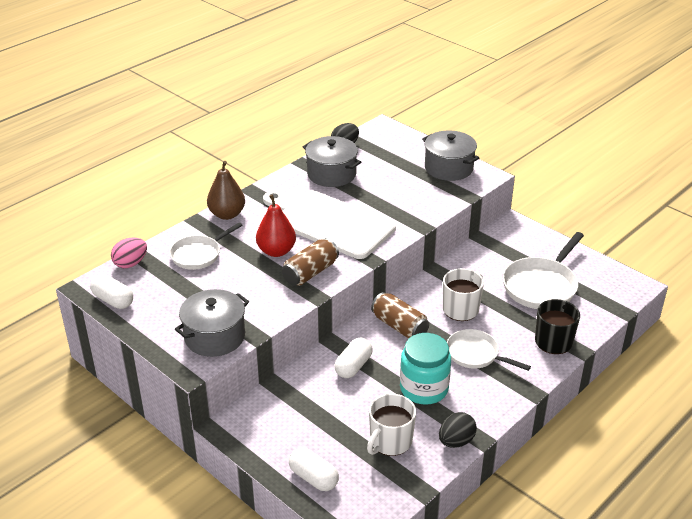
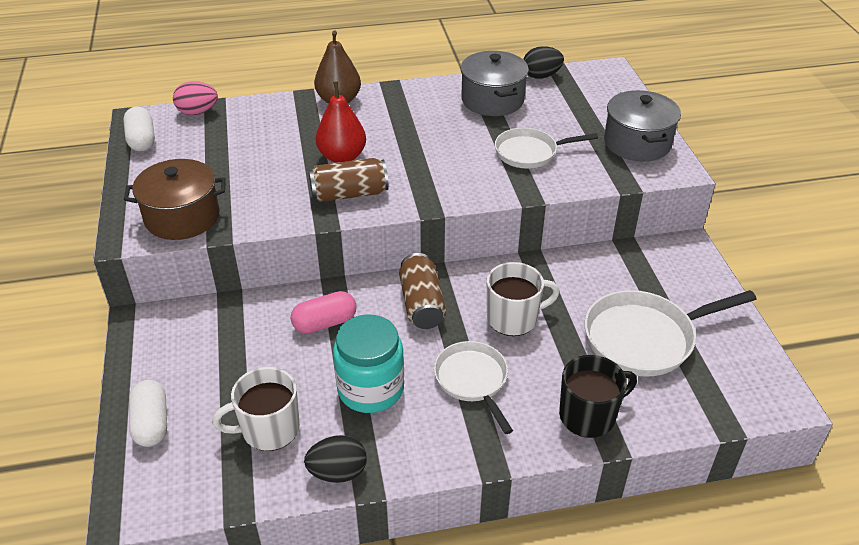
camera: 35 degrees right, 5 degrees up
white pan [169,222,243,270] -> white pan moved to [495,128,598,169]
grey pot [175,289,249,357] -> brown pot [124,159,226,240]
white cutting board [263,191,396,259] -> none
white capsule [334,338,373,378] -> pink capsule [291,291,357,334]

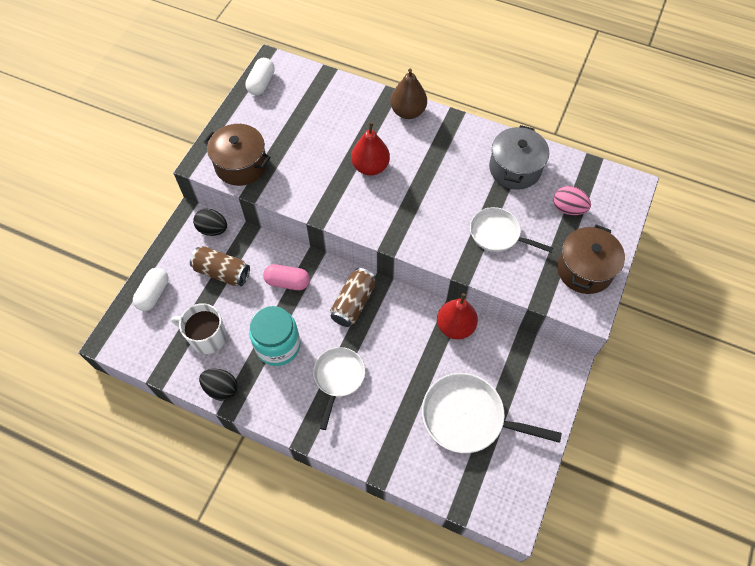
camera: 35 degrees right, 20 degrees up
pink egg [173,81,218,115] -> pink egg moved to [553,186,591,215]
brown can [309,158,389,202] -> brown can moved to [190,246,250,286]
white mug [487,262,560,336] -> none
black egg [523,46,564,79] -> black egg moved to [193,209,227,236]
black mug [559,355,637,438] -> none
grey pot [604,90,681,162] -> brown pot [557,224,625,294]
none -> red pear [437,293,478,339]

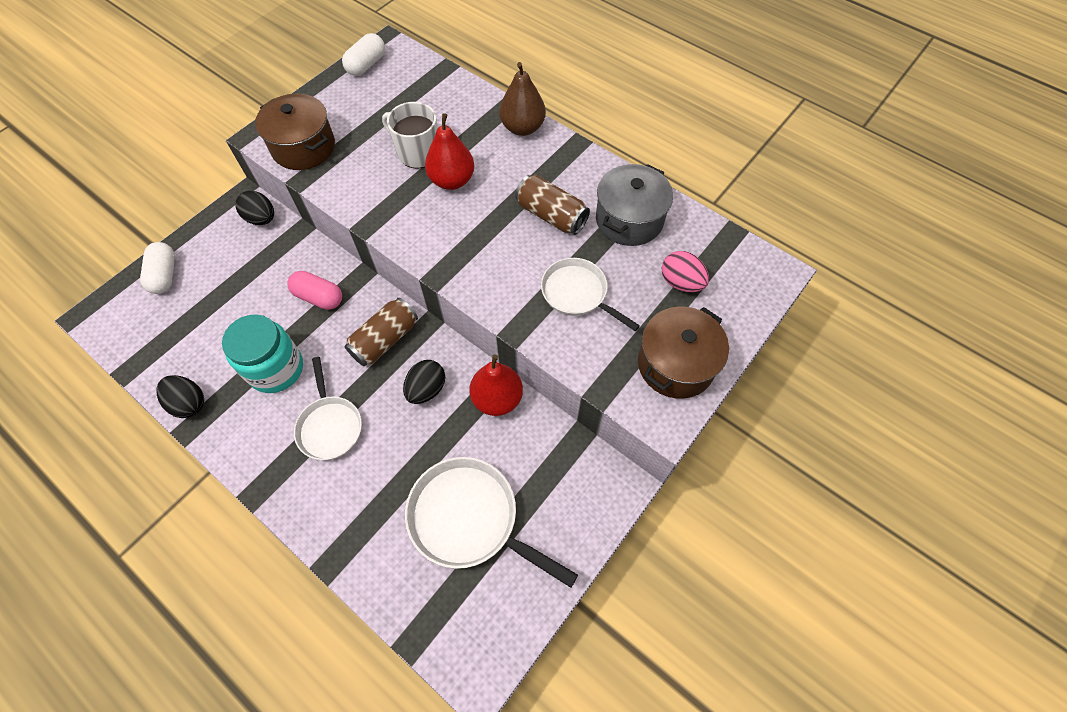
camera: 15 degrees right, 0 degrees up
white capsule [133,268,168,311] -> white capsule turned 45 degrees counterclockwise [140,242,175,294]
white mug [171,303,227,354] -> white mug moved to [382,102,438,169]
brown can [190,246,250,286] -> brown can moved to [515,175,590,235]
white pan [313,347,365,430] -> white pan turned 135 degrees clockwise [294,357,362,460]
none -> black egg [403,360,445,404]

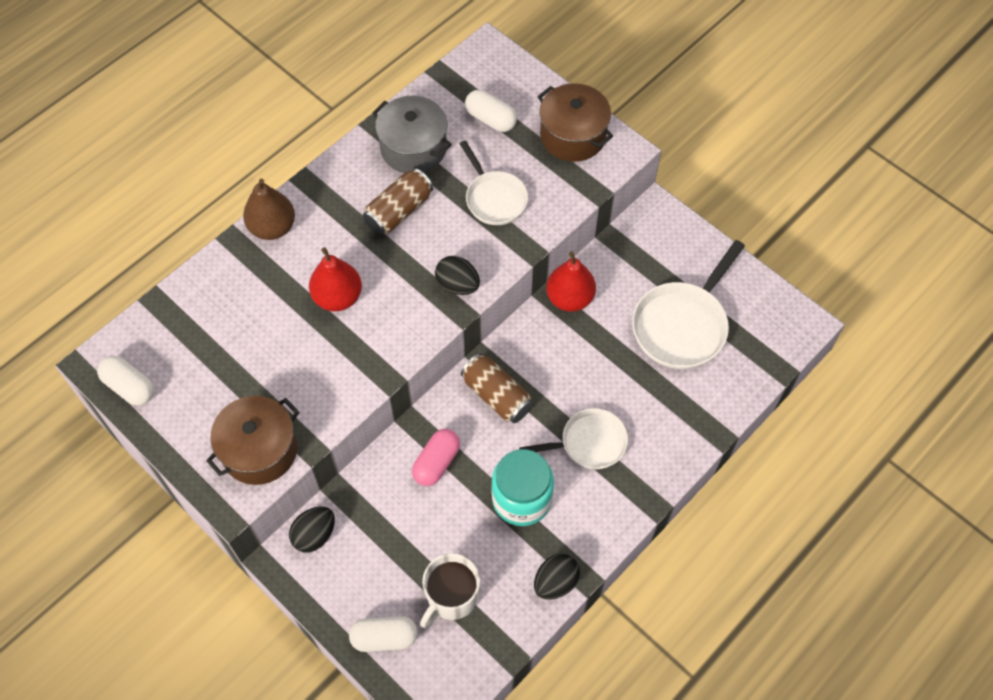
camera: 85 degrees left, 0 degrees up
white mug [382,102,438,169] -> white mug moved to [420,553,480,628]
black egg [403,360,445,404] -> black egg moved to [435,256,480,295]
white pan [541,258,640,331] -> white pan turned 75 degrees counterclockwise [460,140,528,225]
pink egg [661,251,709,292] -> white capsule [465,90,517,132]

